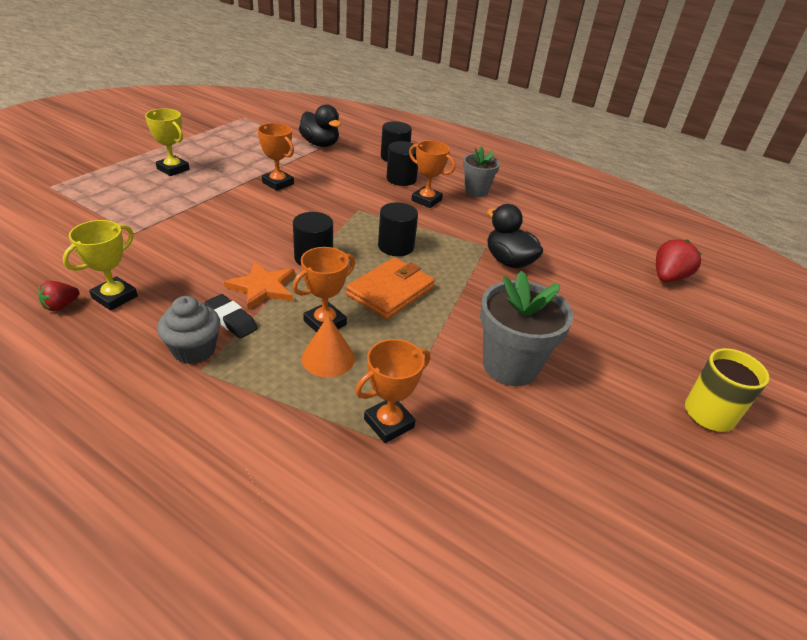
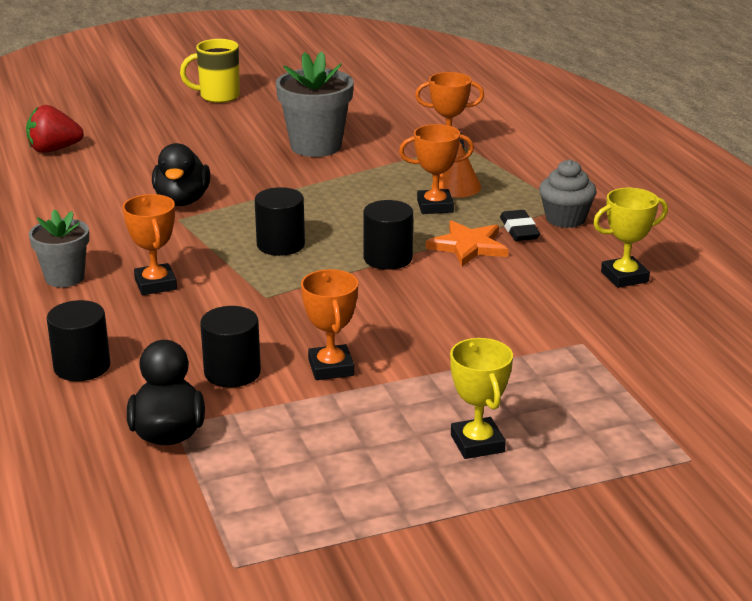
camera: 140 degrees left, 10 degrees down
red strawberry [38,281,79,311] -> none
orange wallet [346,257,435,319] -> none
black cylinder [386,141,418,186] -> black cylinder moved to [200,306,261,387]

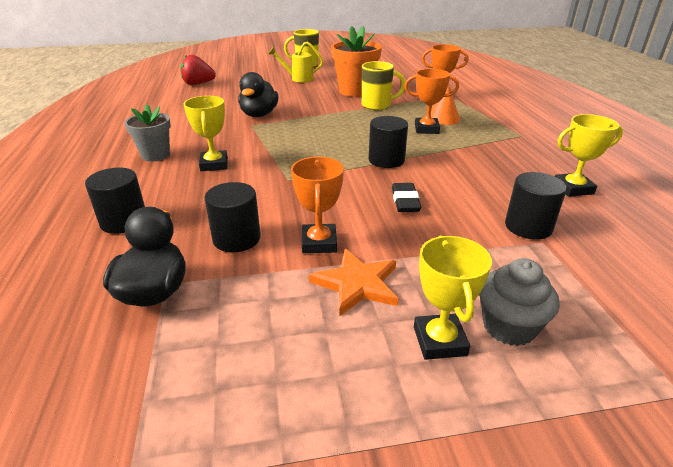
camera: 10 degrees right, 5 degrees up
orange trophy [122,194,177,295] -> yellow trophy [184,96,228,171]
black cylinder [255,187,305,256] -> black cylinder moved to [505,172,567,240]
grey flower pot [276,51,354,157] -> orange flower pot [331,26,382,97]
orange star [426,220,508,267] -> orange star moved to [309,249,398,316]
black eraser [500,210,540,241] -> black eraser moved to [392,183,421,212]
grey cupcake [539,159,597,228] -> grey cupcake moved to [479,258,559,346]
none -> yellow watering can [268,42,323,82]
none -> yellow mug [362,61,405,110]

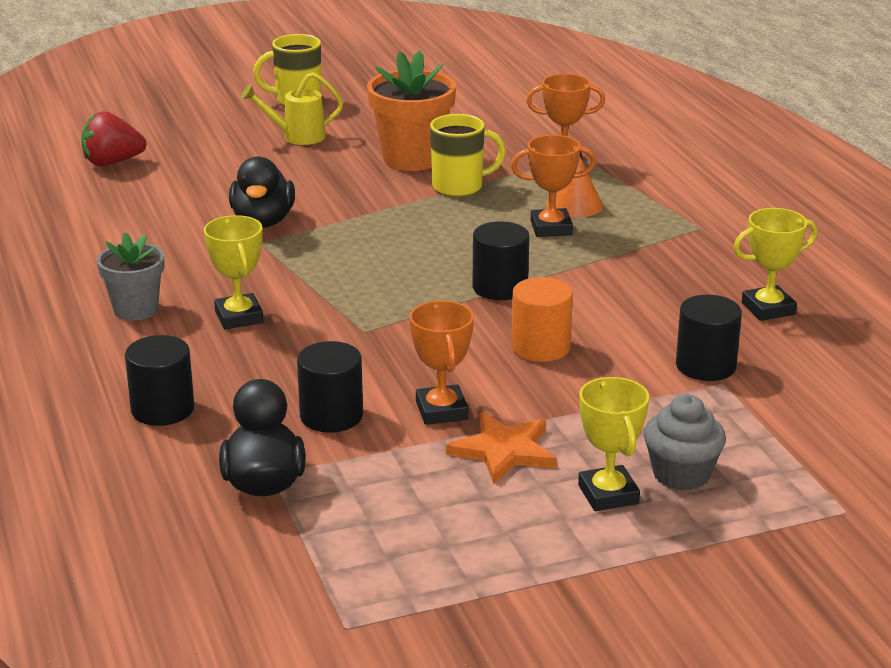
camera: 10 degrees left, 5 degrees down
black eraser [392,183,421,212] -> orange cylinder [511,277,573,362]

